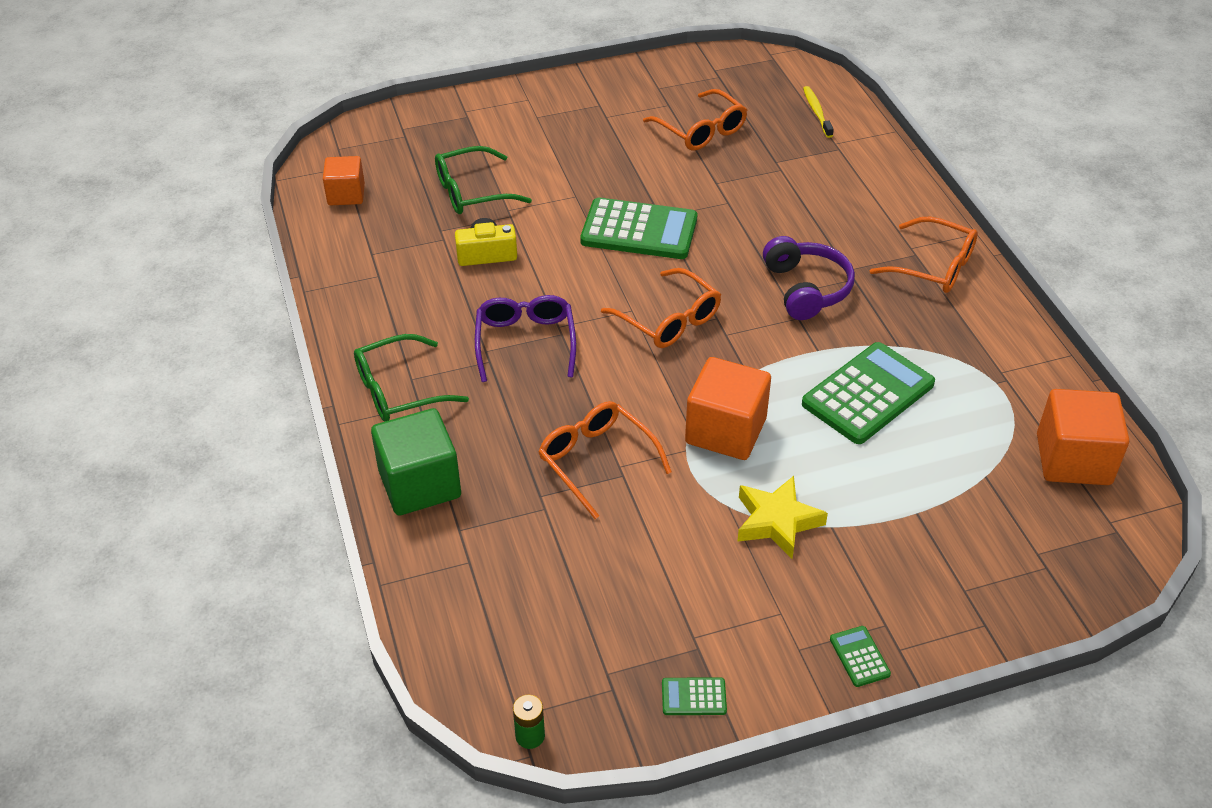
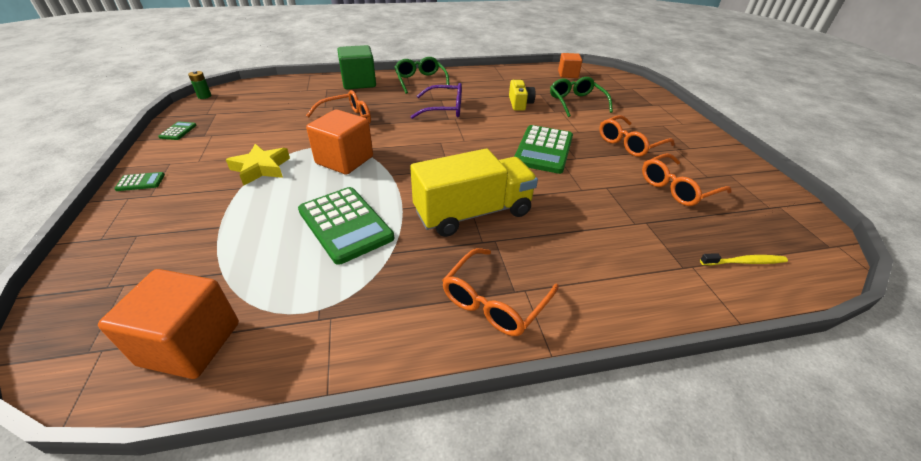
camera: 95 degrees right, 5 degrees down
orange glasses [601,268,721,348] -> orange glasses moved to [599,115,675,157]
purple headphones [763,236,855,320] -> yellow truck [410,149,538,237]

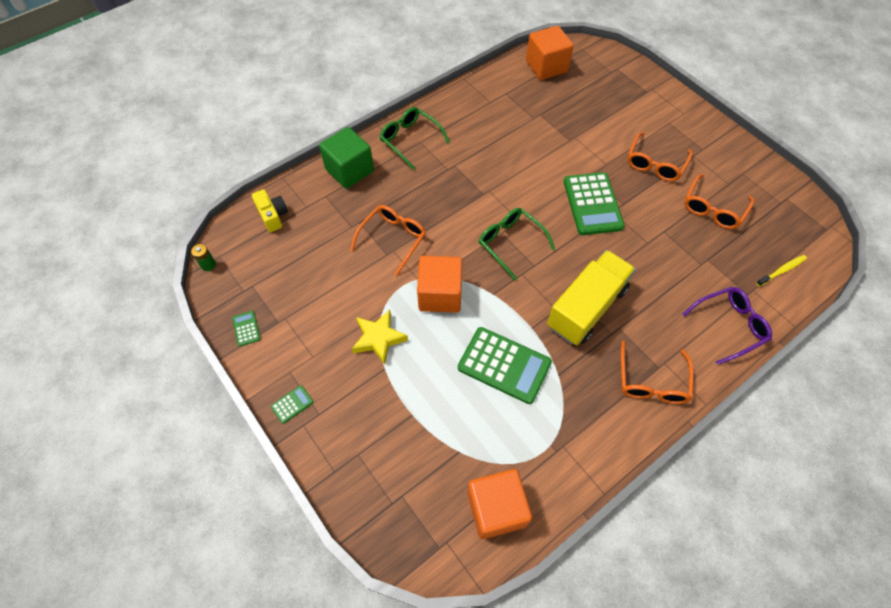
camera: 25 degrees left, 20 degrees up
purple glasses [410,83,462,119] -> purple glasses moved to [682,287,772,365]
yellow camera [509,80,536,111] -> yellow camera moved to [252,189,288,232]
green glasses [550,77,613,117] -> green glasses moved to [479,208,555,280]
orange cube [558,53,582,78] -> orange cube [526,26,574,80], size x1.58

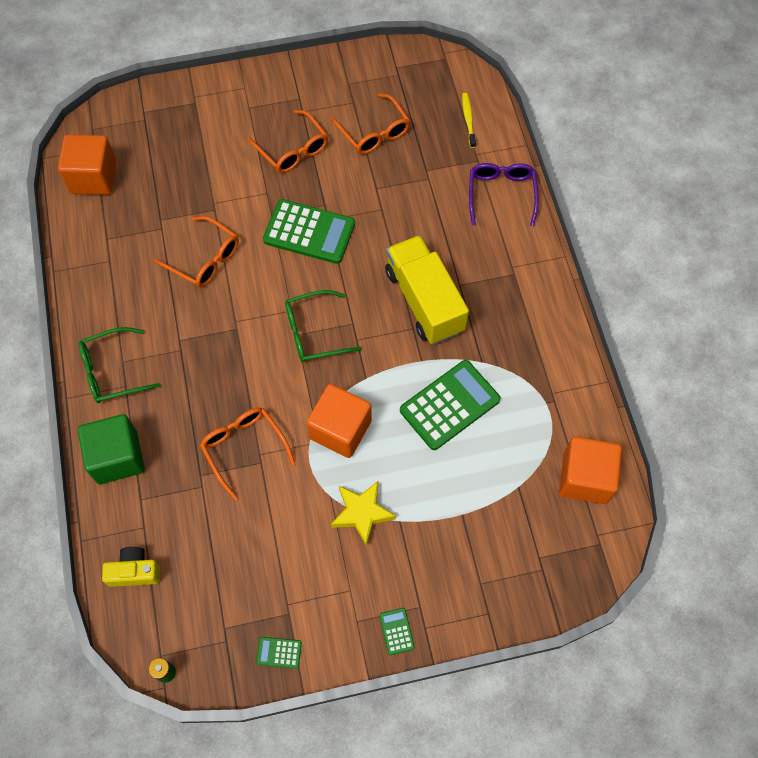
camera: 65 degrees left, 5 degrees up
orange glasses [621,341,693,404] -> orange glasses moved to [154,216,239,287]

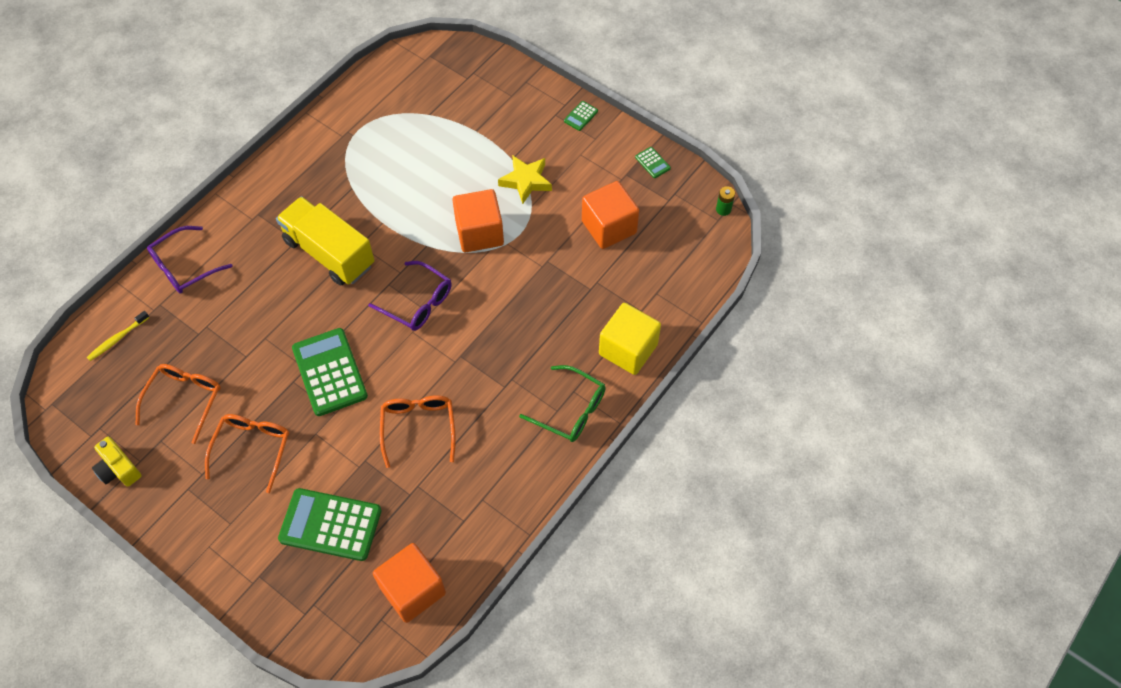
camera: 130 degrees left, 5 degrees down
green cube [78,414,145,484] -> yellow cube [599,303,661,375]
yellow camera [102,547,160,587] -> yellow camera moved to [92,437,142,487]
orange glasses [200,407,295,500] -> none
green glasses [285,290,362,362] -> purple glasses [368,261,452,331]
yellow truck [385,235,469,344] -> yellow truck turned 105 degrees clockwise [276,196,375,286]
green calculator [400,360,501,450] -> green calculator moved to [278,488,382,561]
orange cube [559,437,622,504] -> orange cube moved to [582,181,639,249]

